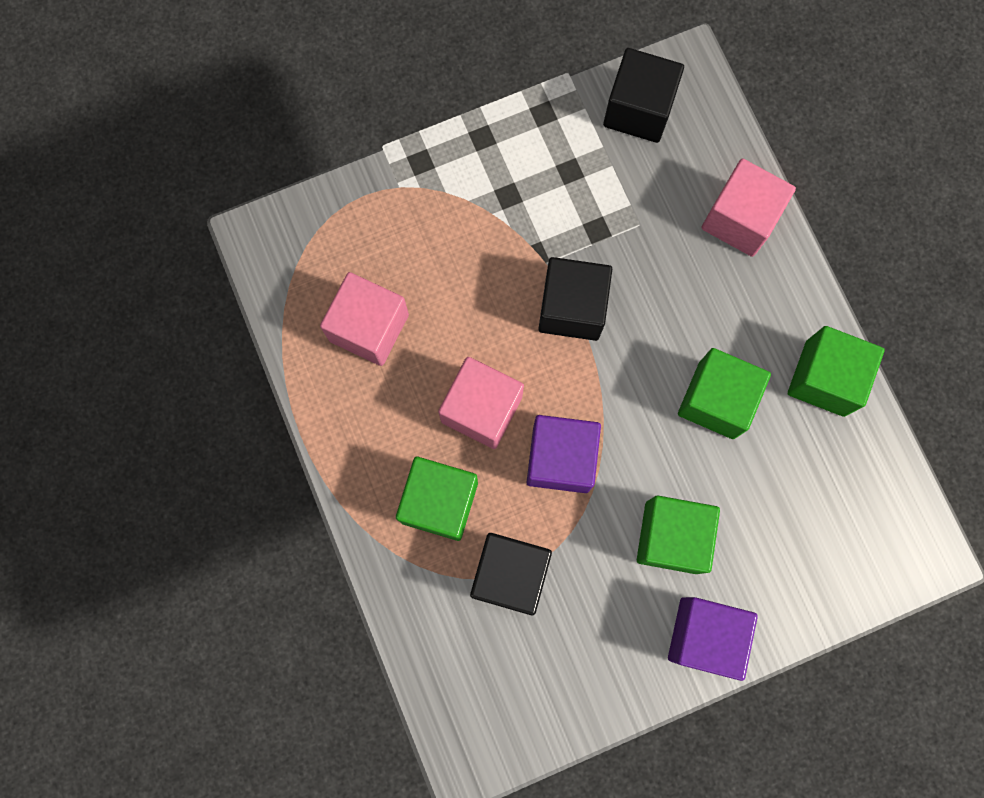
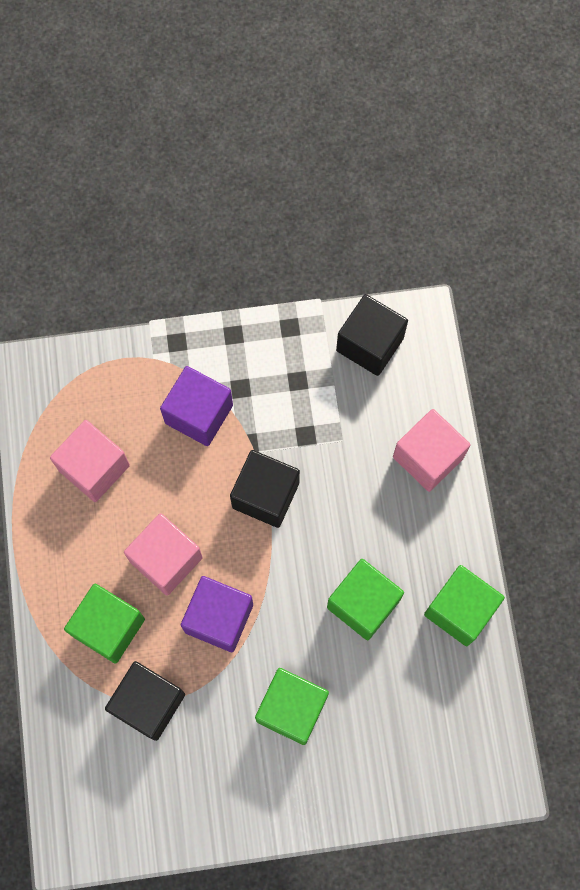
camera: 15 degrees right, 5 degrees down
purple cube [668,597,758,681] -> purple cube moved to [160,366,233,446]

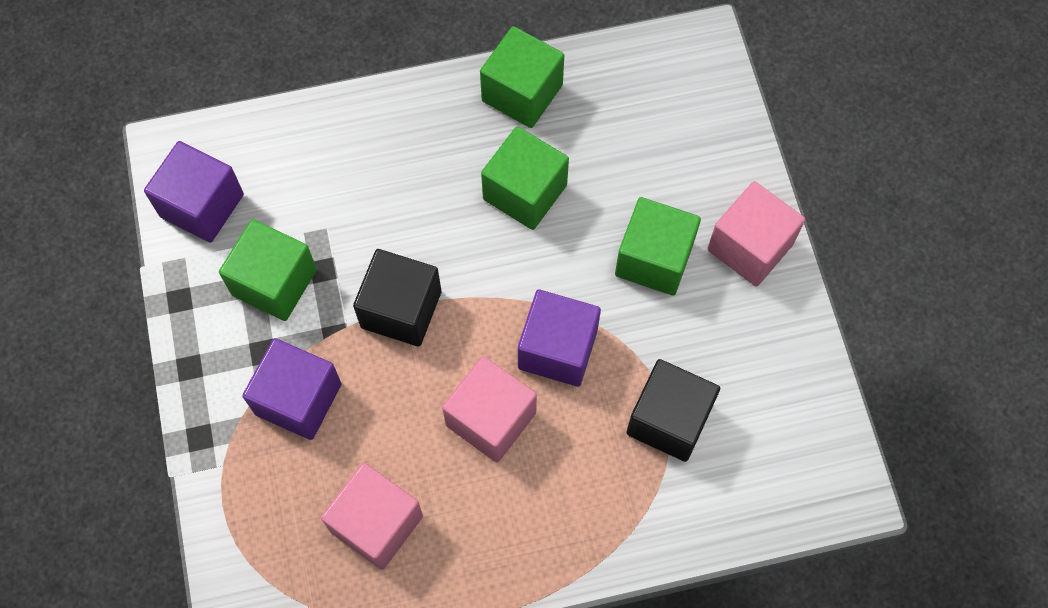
camera: 95 degrees left, 5 degrees down
green cube [64,584,145,664] -> green cube moved to [219,219,317,321]
black cube [336,294,408,376] -> purple cube [144,141,244,243]
pink cube [393,409,470,492] -> pink cube moved to [707,181,805,287]

